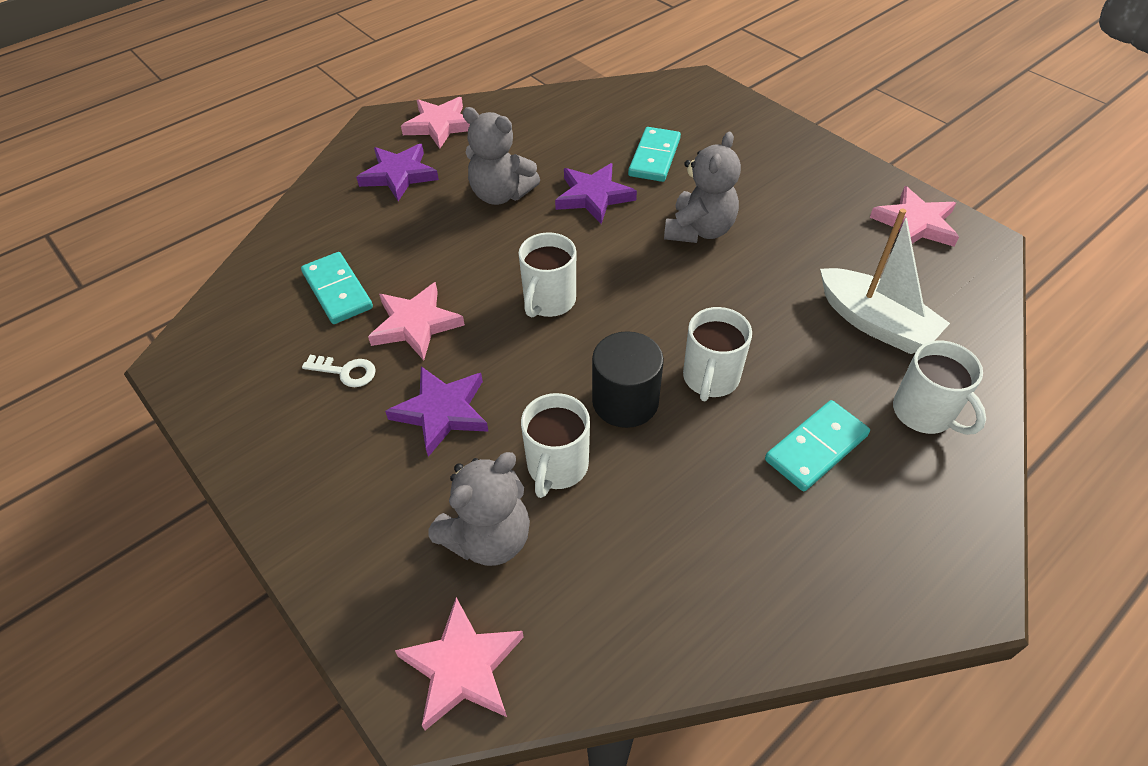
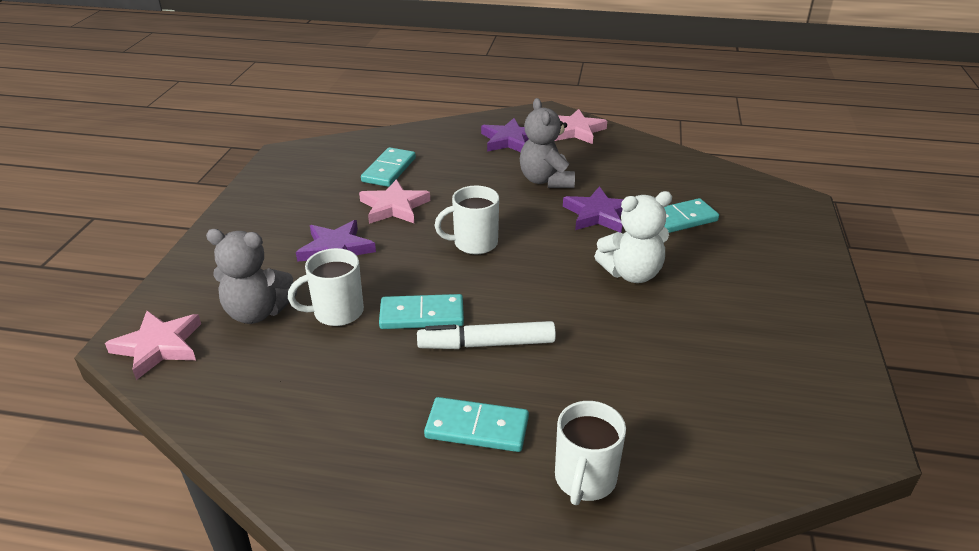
camera: 50 degrees right, 15 degrees down
white key [302,355,376,387] -> none
black cylinder [592,331,664,428] -> turquoise domino [379,294,464,329]
grey teddy bear [664,132,741,243] -> white teddy bear [594,191,672,283]
white mug [683,307,752,401] -> white marker [417,321,556,349]
white boat [820,208,950,354] -> none
pink star [870,186,959,247] -> none

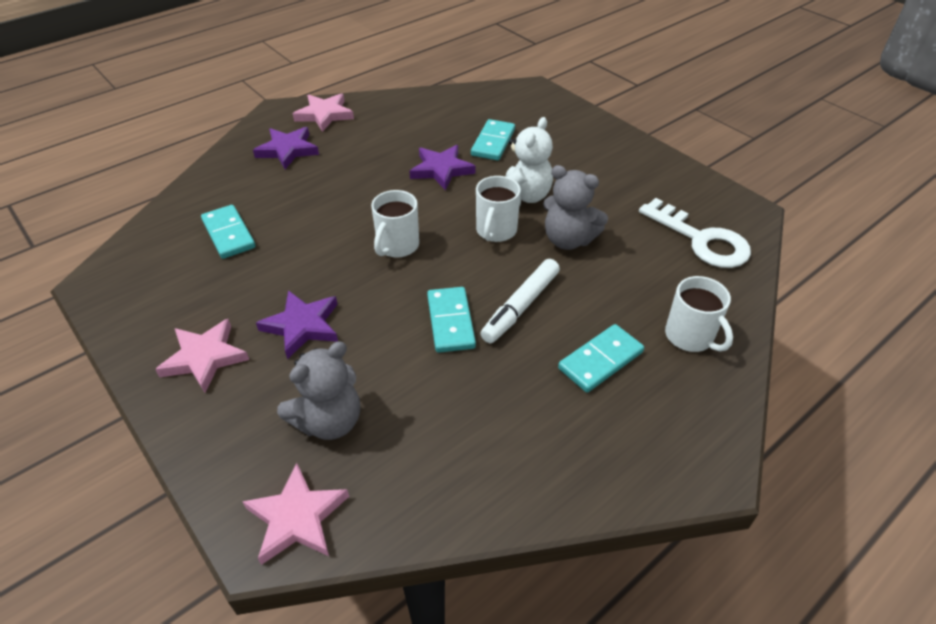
camera: 50 degrees left, 10 degrees up
white mug [288,248,364,326] -> white mug moved to [476,176,521,242]
pink star [359,179,430,224] -> pink star moved to [155,319,249,393]
turquoise domino [379,294,464,329] -> turquoise domino turned 45 degrees counterclockwise [427,287,476,353]
grey teddy bear [520,98,575,188] -> grey teddy bear moved to [543,165,608,250]
none -> white key [639,198,751,268]

